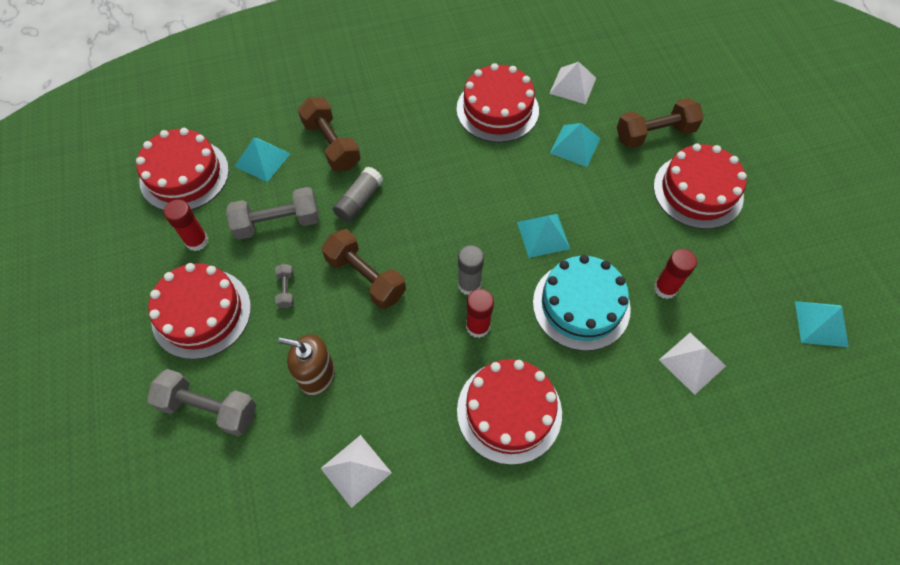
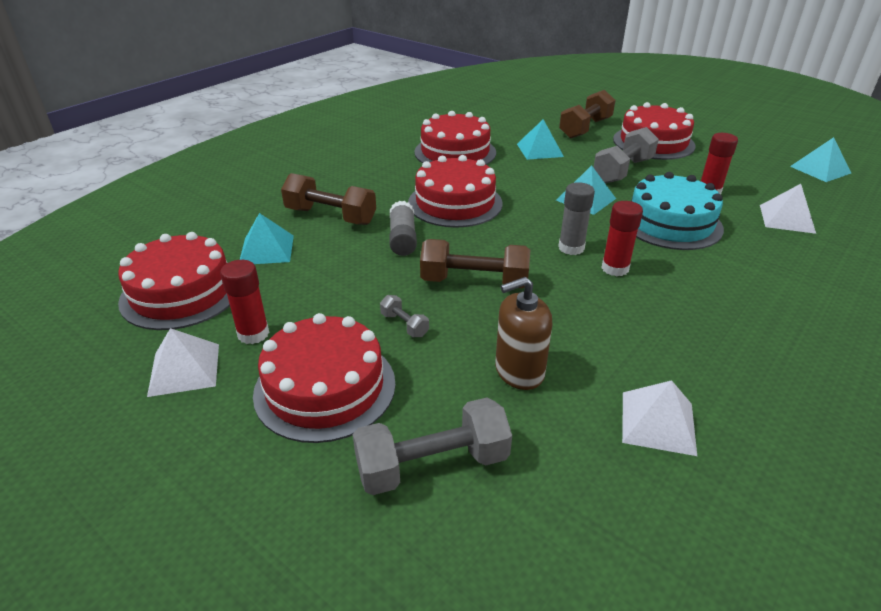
camera: 35 degrees left, 25 degrees down
grey dumbbell [226,187,319,240] -> grey dumbbell moved to [593,127,659,184]
red cake [457,359,562,465] -> red cake moved to [408,155,502,228]
white pyramid [549,62,596,104] -> white pyramid moved to [147,328,219,397]

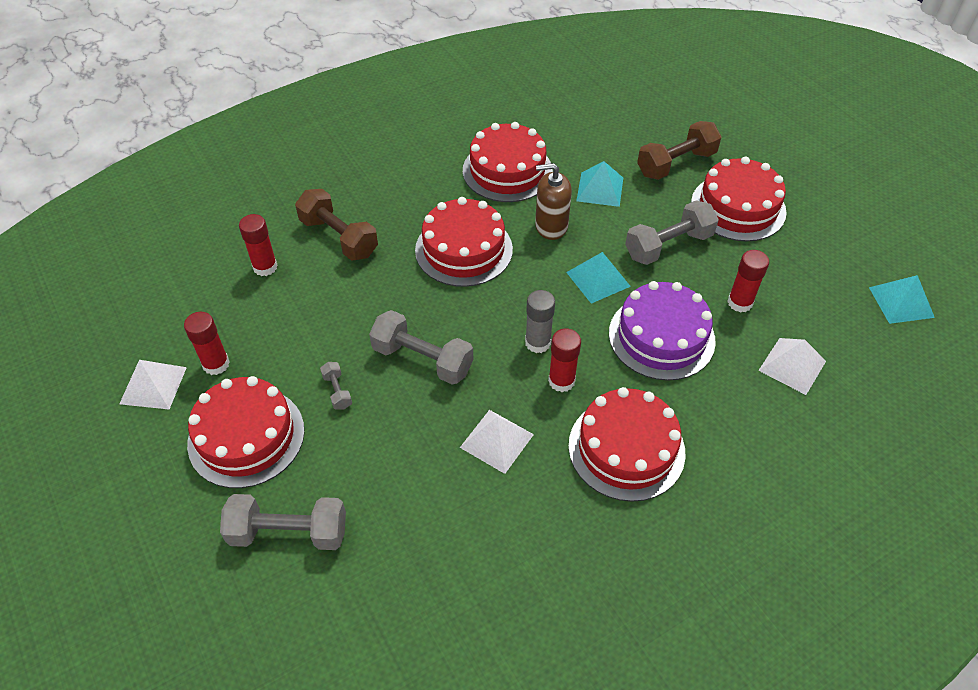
camera: 20 degrees right, 15 degrees up
red cake [118,232,230,330] -> red cake moved to [568,387,686,502]
turquoise pyramid [240,213,294,264] -> red glue stick [239,214,278,276]
grey glue stick [389,201,417,256] -> none
brown dumbbell [420,239,530,288] -> grey dumbbell [369,310,473,385]
brown soap dispenser [495,277,553,390] -> brown soap dispenser moved to [535,163,572,240]
white pyramid [622,380,697,456] -> white pyramid moved to [460,410,534,474]
turquoise cake [631,172,724,250] -> purple cake [609,281,716,381]

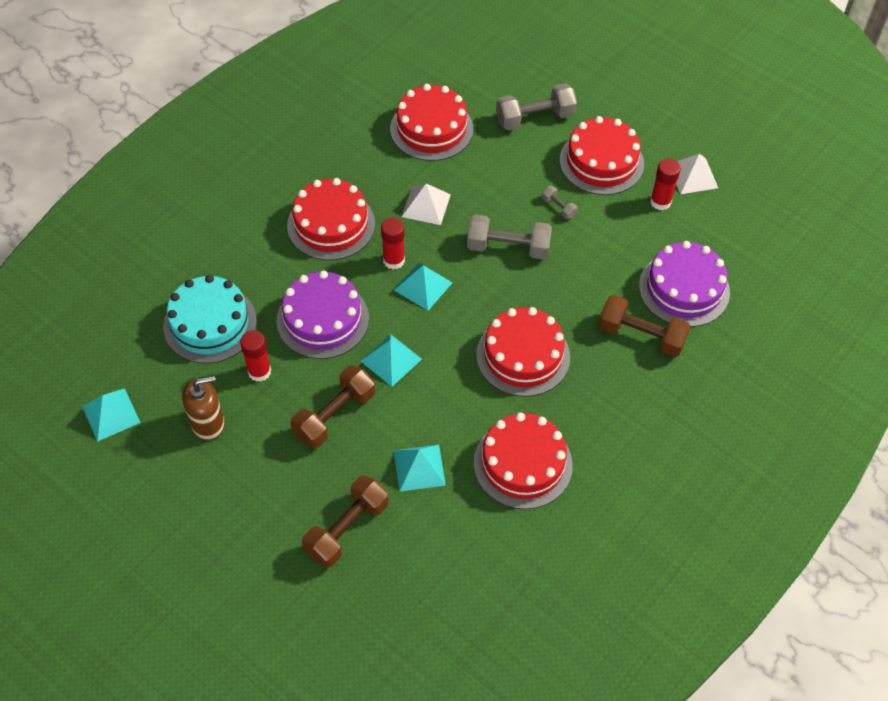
camera: 160 degrees right, 5 degrees up
red glue stick [239,214,278,276] -> purple cake [639,241,730,327]
grey glue stick [525,290,555,353] -> turquoise pyramid [394,263,453,311]
brown soap dispenser [535,163,572,240] -> brown soap dispenser moved to [182,376,225,440]
grey dumbbell [625,200,719,265] -> brown dumbbell [291,365,375,448]
red cake [691,157,787,242] -> red cake moved to [390,84,473,161]
white pyramid [758,338,826,395] -> turquoise cake [163,275,257,364]

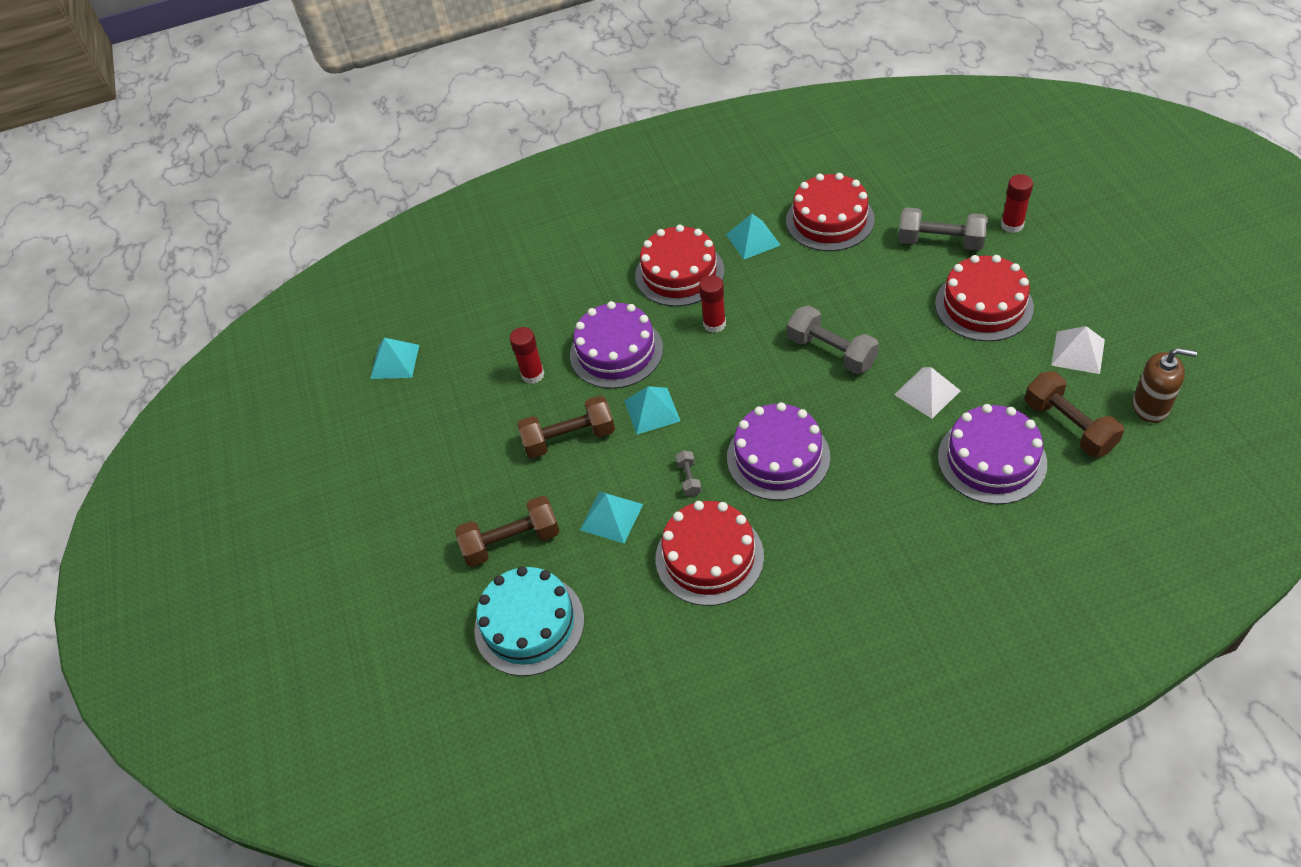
camera: 40 degrees right, 5 degrees down
turquoise cake [163,275,257,364] -> turquoise cake moved to [474,566,584,676]
brown soap dispenser [182,376,225,440] -> brown soap dispenser moved to [1133,348,1197,423]
turquoise pyramid [394,263,453,311] -> turquoise pyramid moved to [726,214,780,259]
white pyramid [402,183,451,225] -> white pyramid moved to [894,367,961,419]
red cake [476,307,570,397] -> purple cake [727,402,830,500]
grey dumbbell [541,186,578,219] -> grey dumbbell moved to [676,450,702,496]
brown dumbbell [598,295,690,357] -> brown dumbbell moved to [1025,371,1124,458]
red glue stick [650,159,681,210] -> red glue stick moved to [1001,174,1033,233]

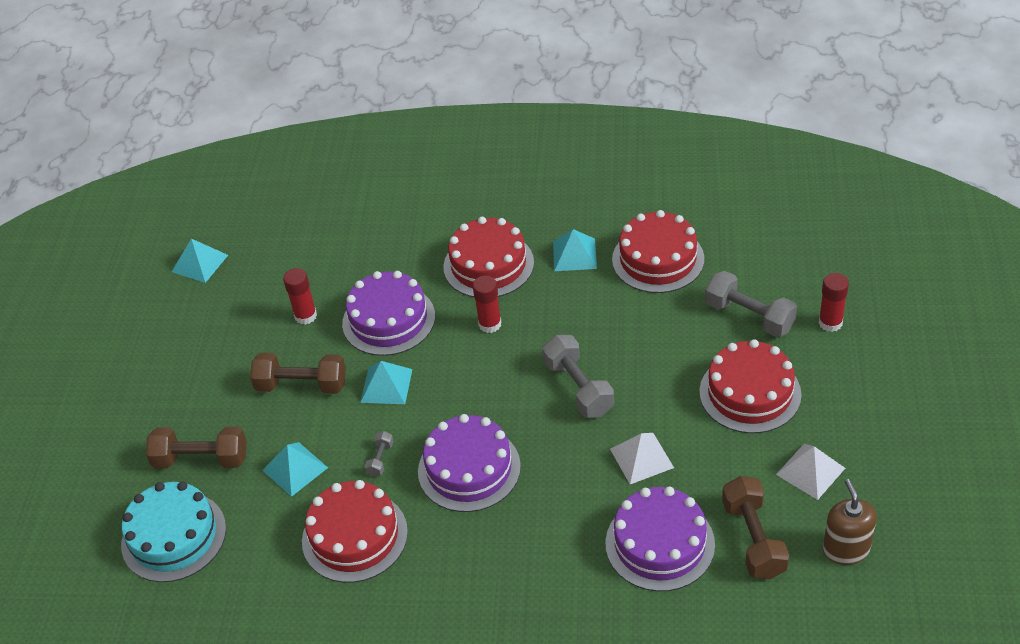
camera: 20 degrees right, 5 degrees down
brown soap dispenser [1133,348,1197,423] -> brown soap dispenser turned 135 degrees counterclockwise [823,479,877,565]

